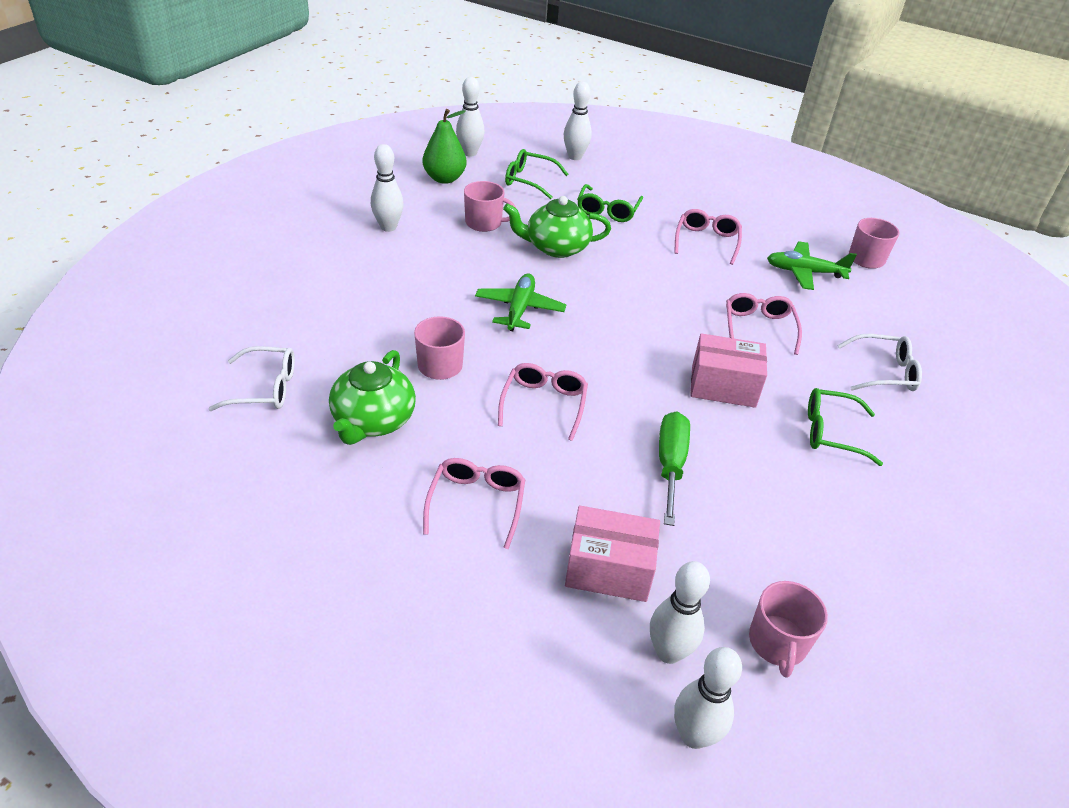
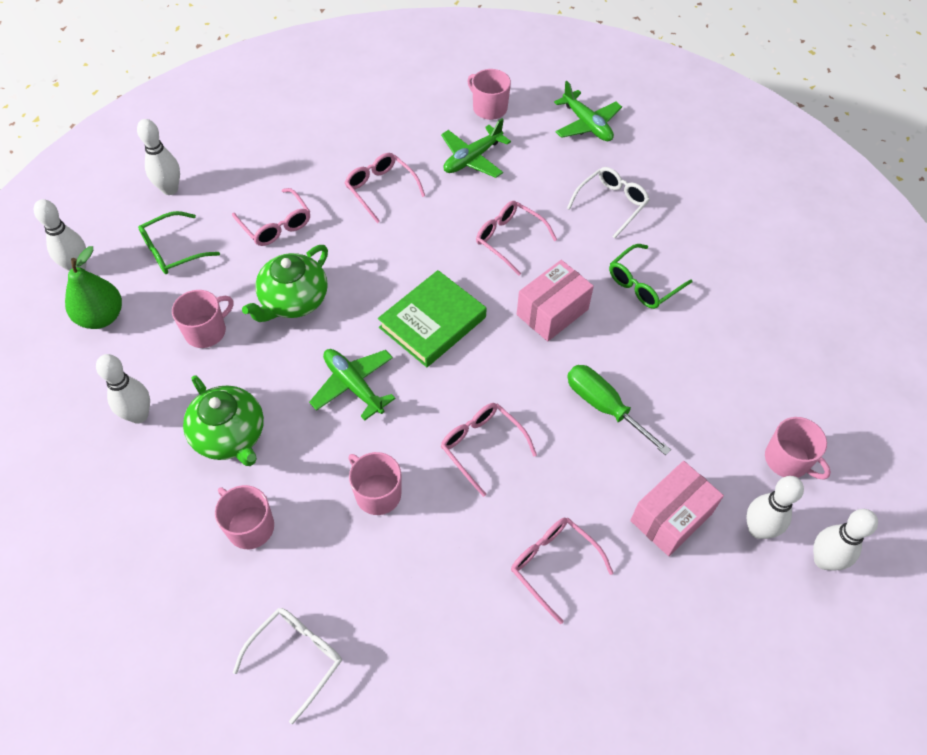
camera: 50 degrees left, 15 degrees up
green teapot [329,350,416,445] -> green teapot moved to [183,375,264,466]
green glasses [577,184,643,222] -> pink glasses [232,188,310,246]
none -> pink mug [215,485,274,549]
none -> green book [378,270,486,367]
none -> green plane [554,81,622,141]

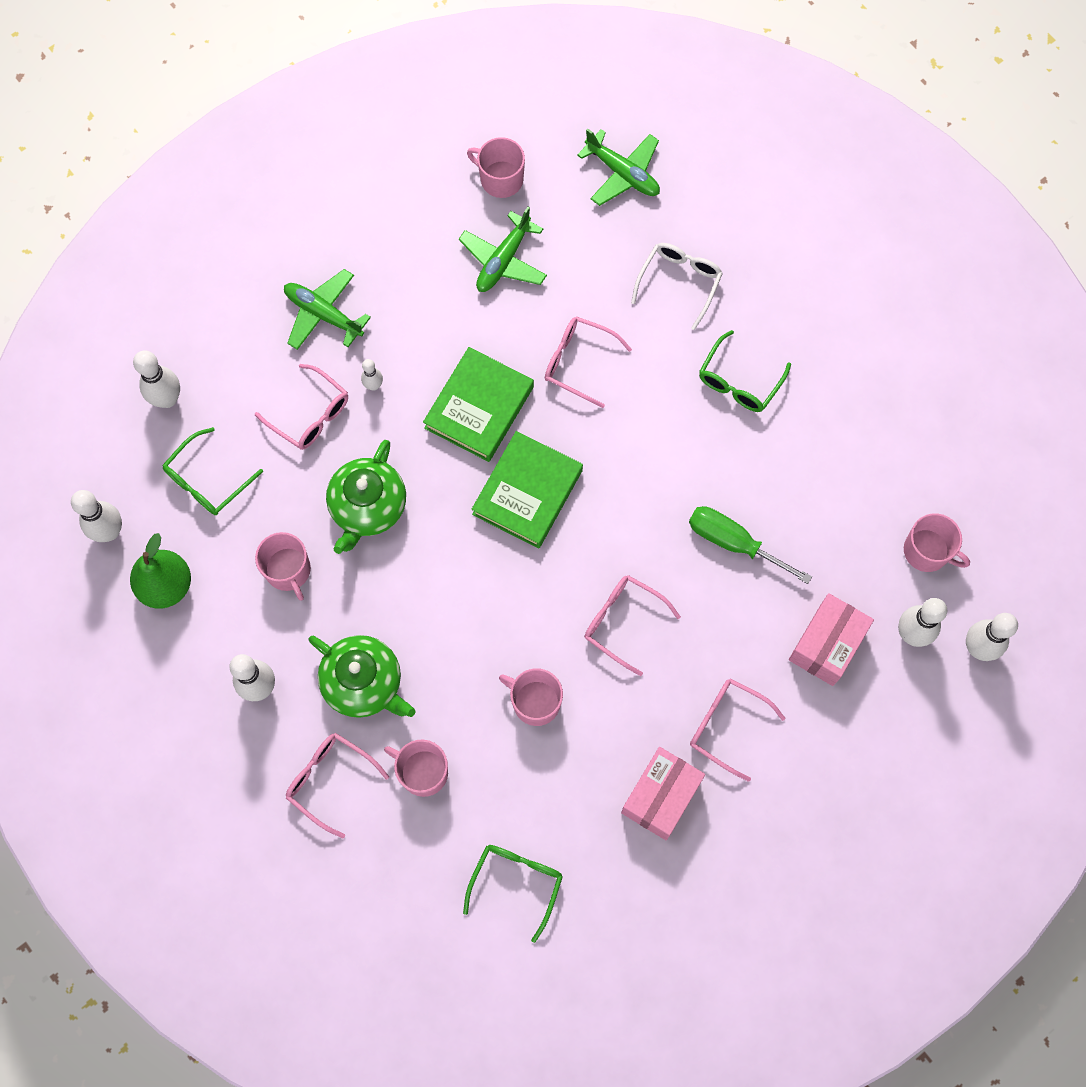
camera: 15 degrees left, 15 degrees up
pink mug [172,290,234,348] -> pink mug turned 120 degrees clockwise [255,532,311,601]
white glasses [233,608,342,724] -> green glasses [463,845,563,943]
green plane [309,349,395,421] -> green plane moved to [284,269,371,350]
pink glasses [345,153,425,223] -> pink glasses moved to [286,733,389,839]
pink box [517,260,594,342] -> pink box moved to [621,747,705,840]
none -> white bowling pin [361,359,383,391]
none -> green book [423,347,534,462]

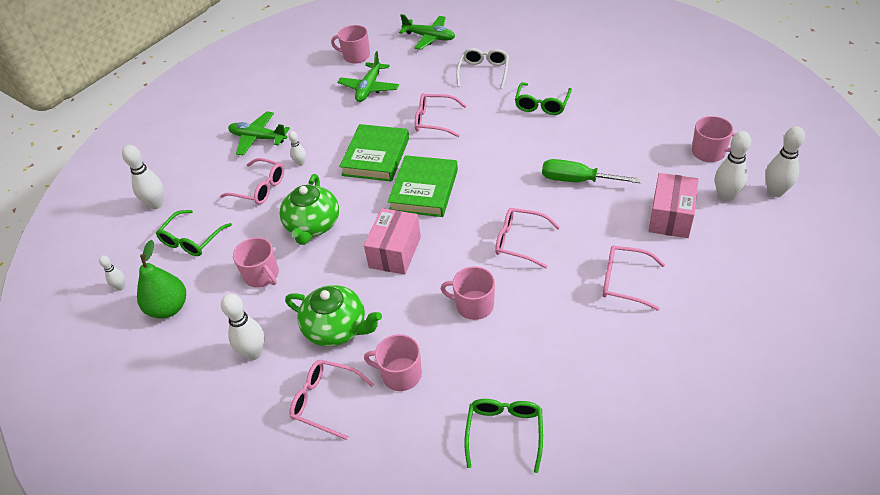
camera: 10 degrees left, 25 degrees down
white bowling pin [71,490,122,542] -> white bowling pin [99,255,125,291], size x0.56
pink box [621,747,705,840] -> pink box moved to [364,208,421,275]

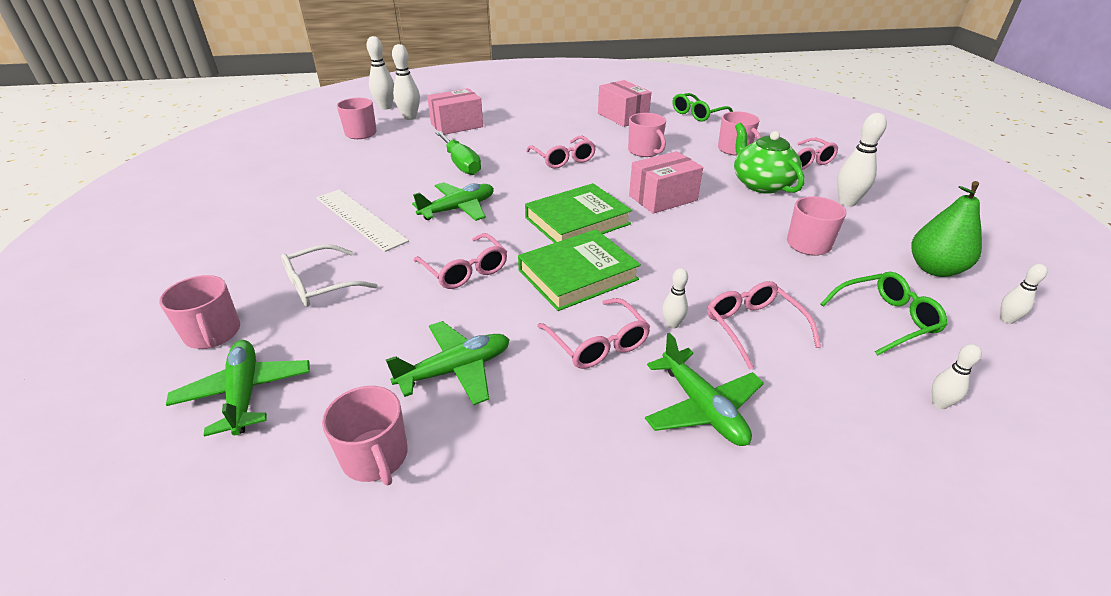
camera: 140 degrees left, 10 degrees down
white bowling pin [122,145,164,209] -> white bowling pin [932,344,982,409], size x0.56
green teapot [279,174,339,245] -> none
green glasses [515,82,572,115] -> white ruler [316,190,409,252]
pink glasses [603,246,665,311] -> pink glasses moved to [537,298,651,369]
none -> pink mug [159,275,240,349]
none -> green plane [412,182,494,221]
none -> pink box [598,80,652,127]

